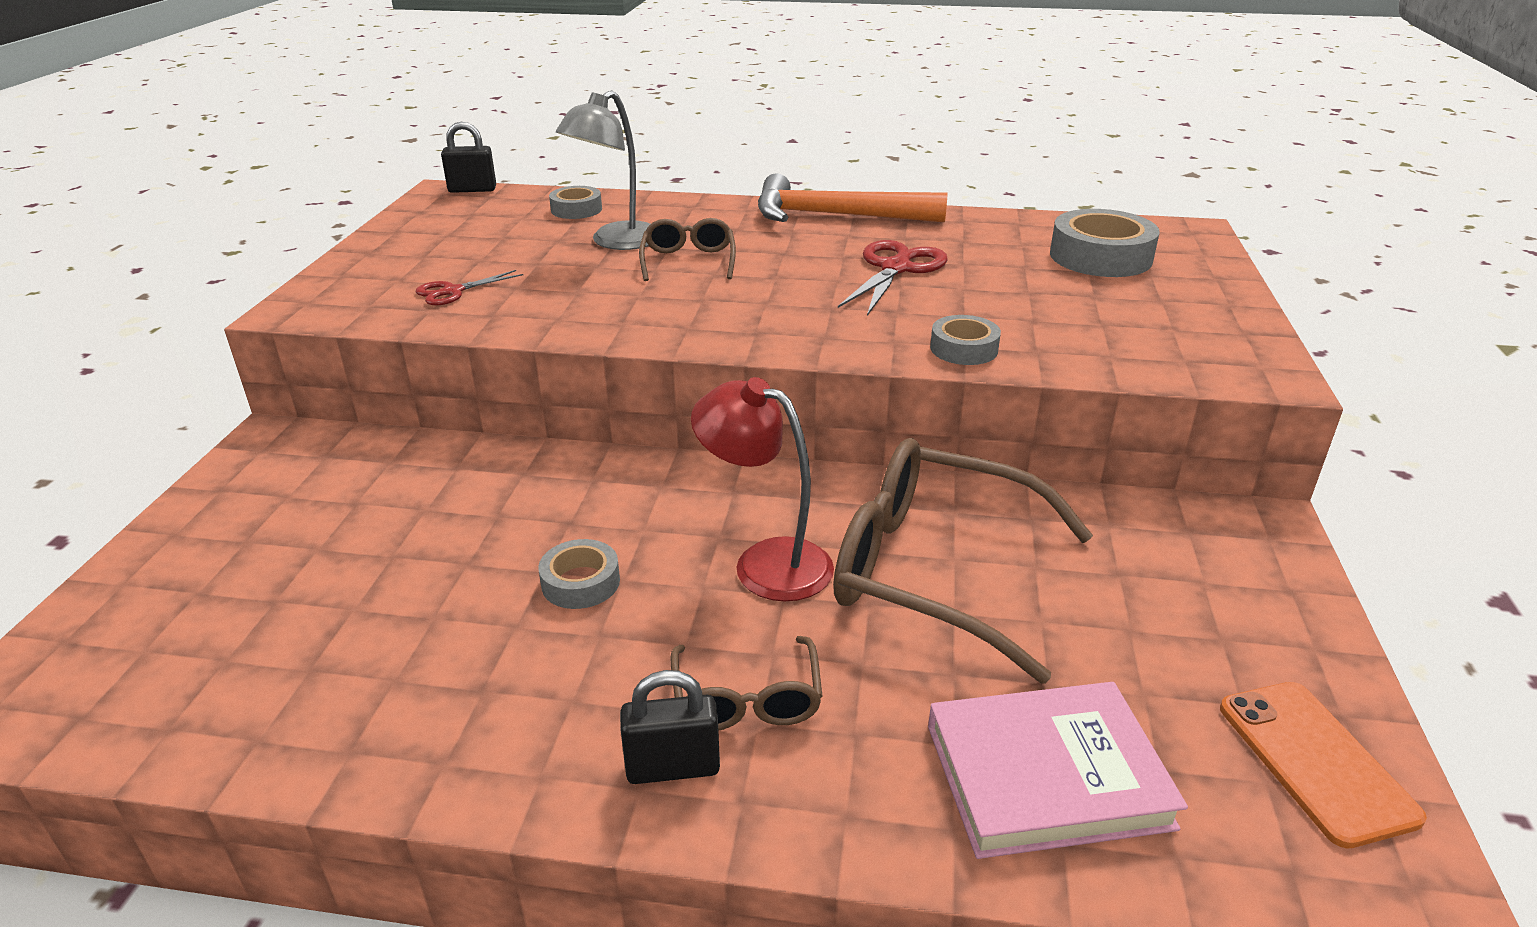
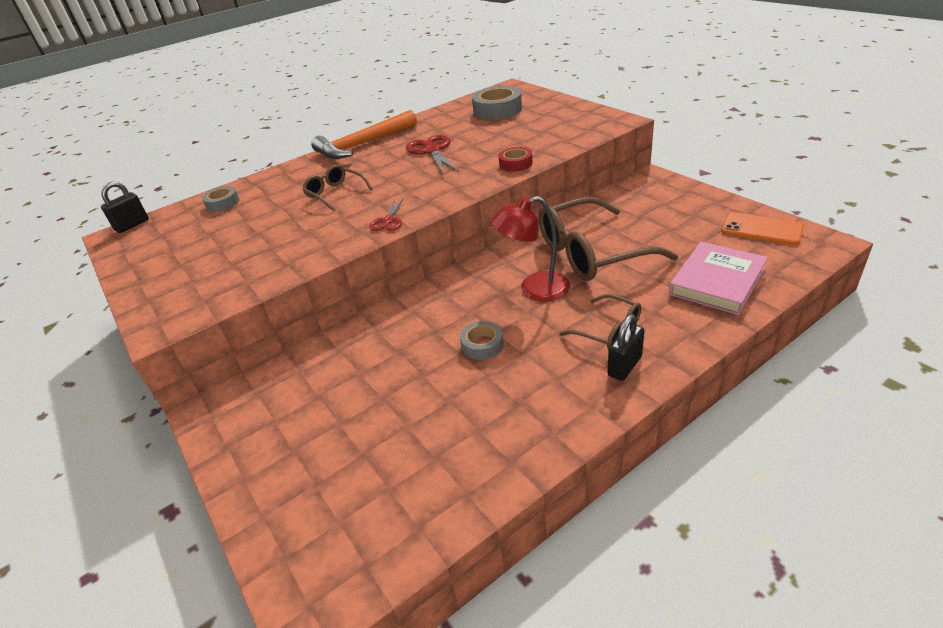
camera: 40 degrees left, 5 degrees up
red scissors [416,270,523,306] -> red scissors moved to [369,198,404,231]
grey lamp [556,90,650,250] -> none
grey tape [930,315,1001,365] -> red tape [499,147,533,172]

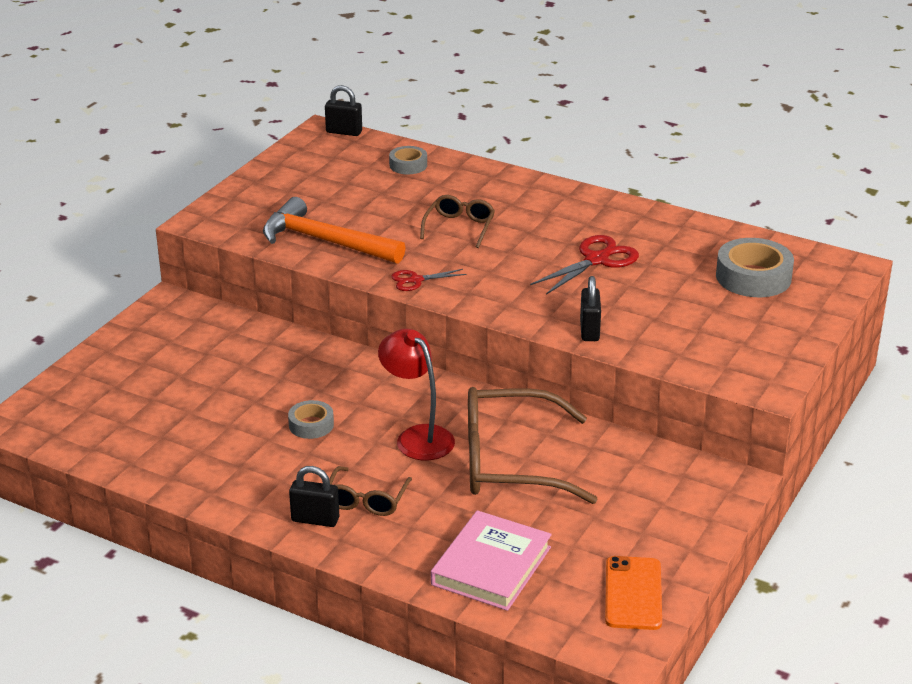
camera: 60 degrees right, 5 degrees down
orange hammer [311,110,417,159] -> orange hammer moved to [263,197,406,264]
red tape [499,147,533,172] -> black padlock [580,276,601,341]
brown glasses [538,197,678,281] -> brown glasses turned 45 degrees counterclockwise [468,387,598,504]
pink book [669,241,768,315] -> pink book turned 75 degrees counterclockwise [431,510,552,611]

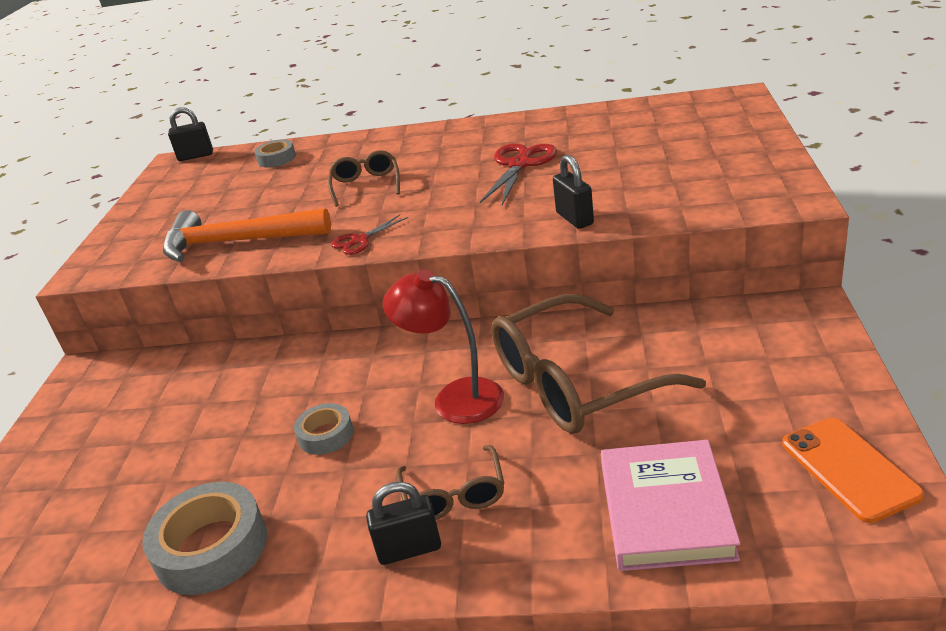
camera: 20 degrees left, 0 degrees up
grey tape [716,238,794,297] -> grey tape moved to [142,482,267,595]

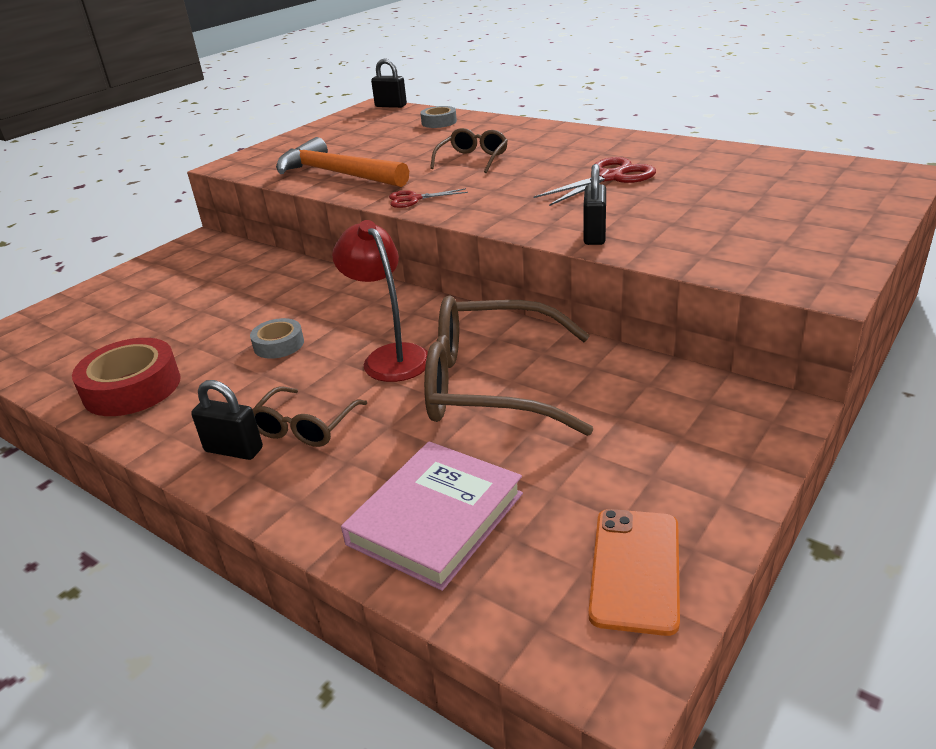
camera: 30 degrees right, 0 degrees up
grey tape [142,482,267,595] -> red tape [72,338,181,416]

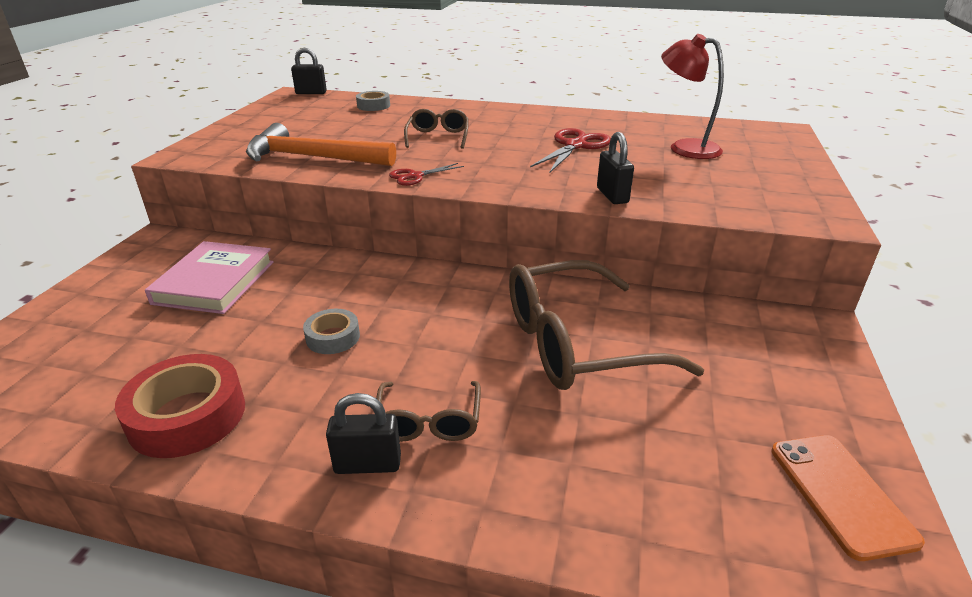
camera: 25 degrees left, 0 degrees up
red lamp [332,220,428,382] -> red lamp moved to [661,34,724,159]
pink book [341,441,523,591] -> pink book moved to [145,241,274,314]

